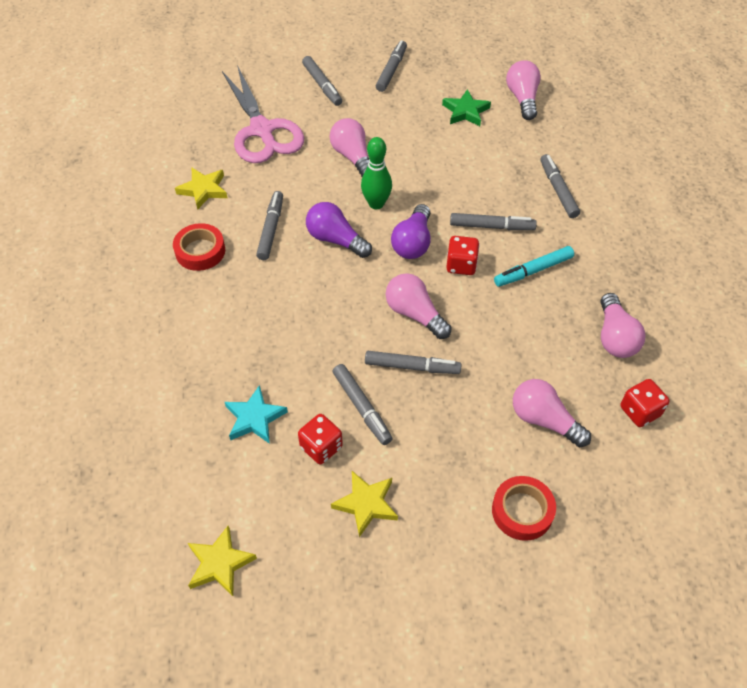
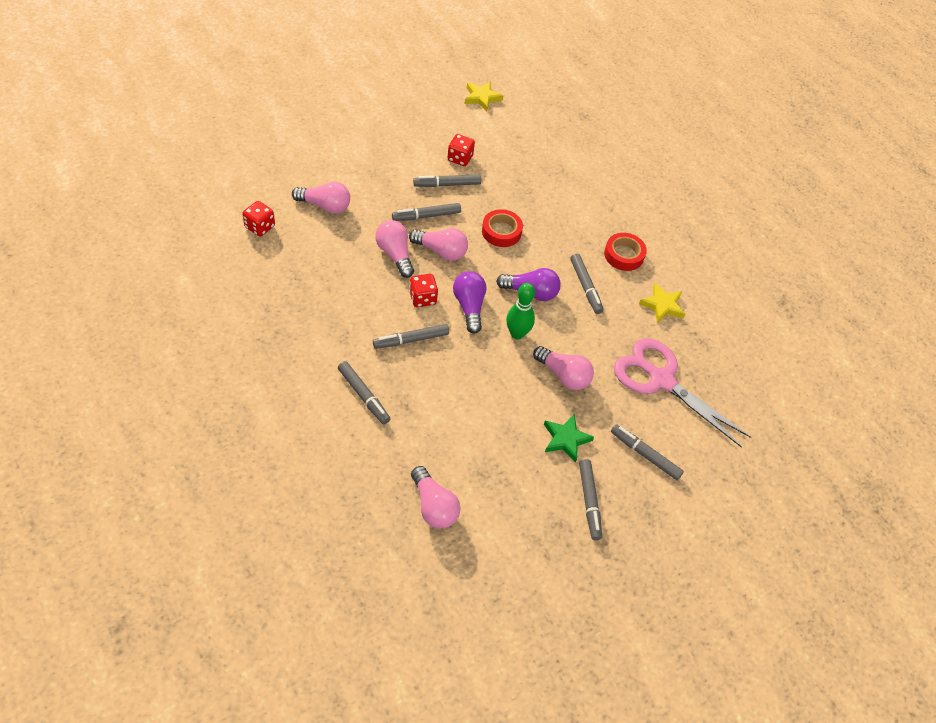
camera: 150 degrees right, 0 degrees up
turquoise star [225,385,288,444] -> none
yellow star [331,471,398,537] -> none
grey marker [333,364,392,445] -> grey marker turned 45 degrees counterclockwise [413,174,481,187]
green star [442,89,491,126] -> green star moved to [544,414,594,463]
red tape [492,476,556,541] -> red tape moved to [482,209,523,247]
turquoise marker [494,246,574,287] -> none
pink light bulb [600,293,646,358] -> pink light bulb moved to [375,220,414,278]

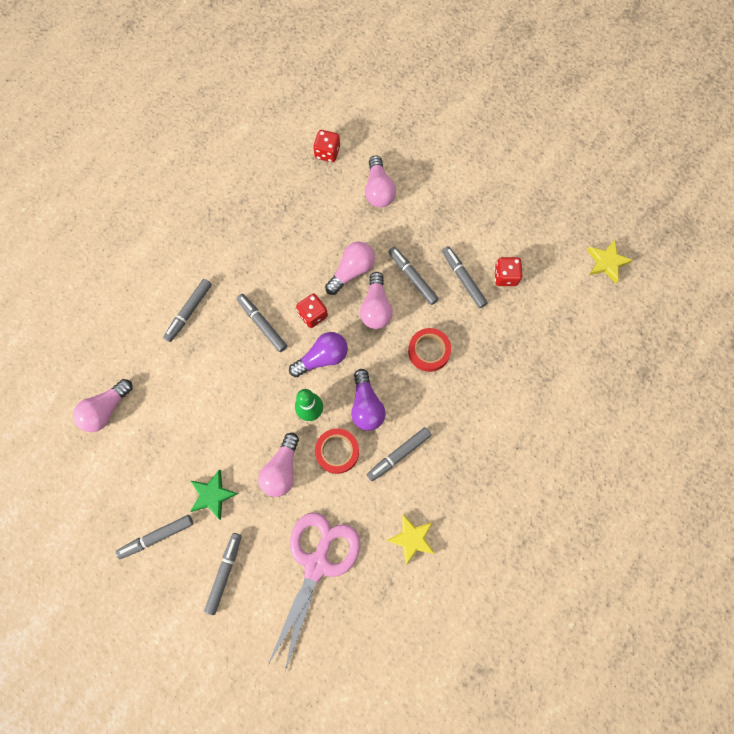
camera: 75 degrees right, 20 degrees up
red tape [604,233,647,271] -> red tape moved to [315,428,359,474]

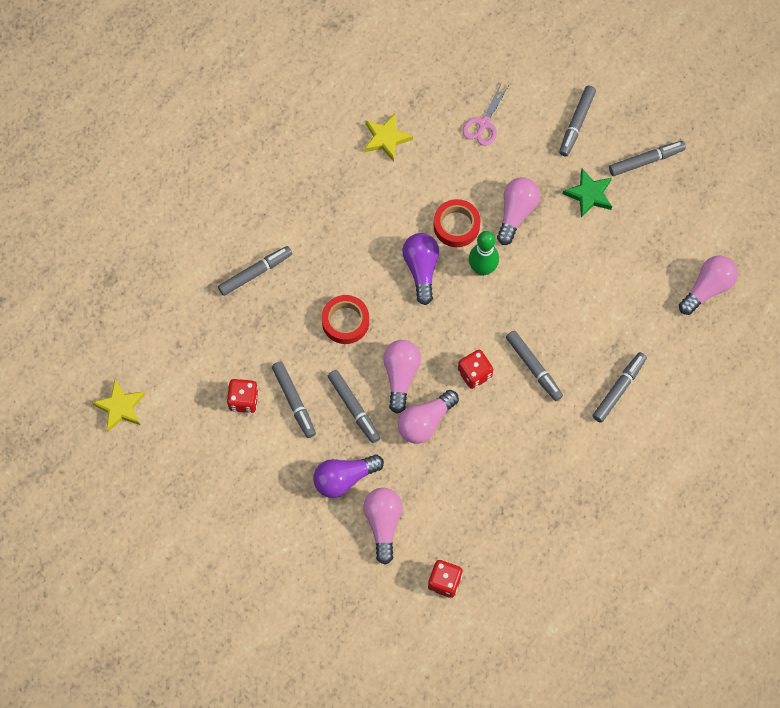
camera: 175 degrees left, 5 degrees down
pink scissors [268,513,360,674] -> pink scissors [462,81,509,146], size x0.49
purple light bulb [289,332,348,377] -> purple light bulb moved to [313,454,384,498]
grey marker [367,427,431,481] -> grey marker moved to [218,246,292,296]

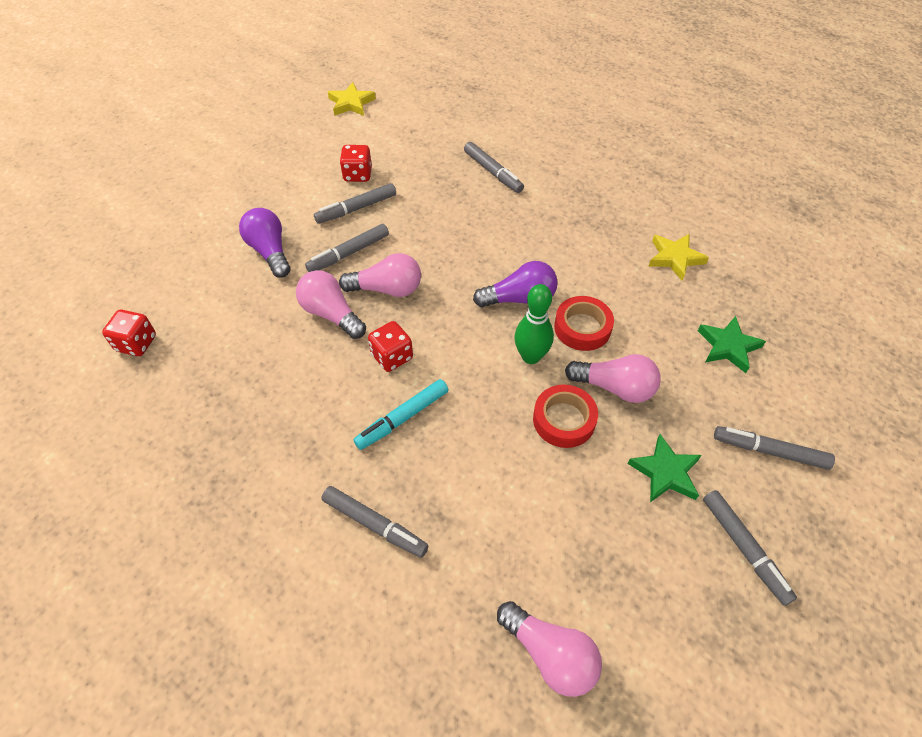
camera: 85 degrees right, 15 degrees down
red tape [322,295,369,344] -> red tape moved to [533,385,598,448]
pink light bulb [364,488,402,565] -> none
pink scissors [462,81,509,146] -> green star [698,316,766,373]
grey marker [506,330,563,401] -> turquoise marker [353,379,448,450]

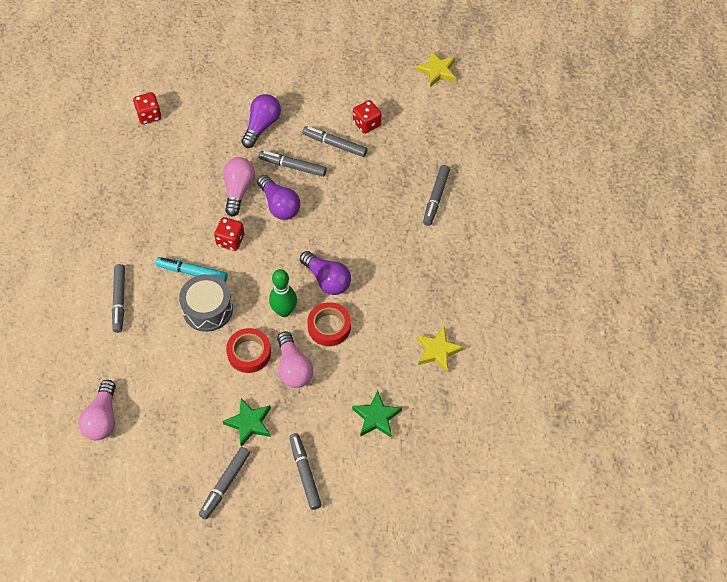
camera: 55 degrees right, 5 degrees up
pink light bulb [339,253,421,297] -> purple light bulb [257,175,300,220]
none -> grey drum [179,274,233,332]

